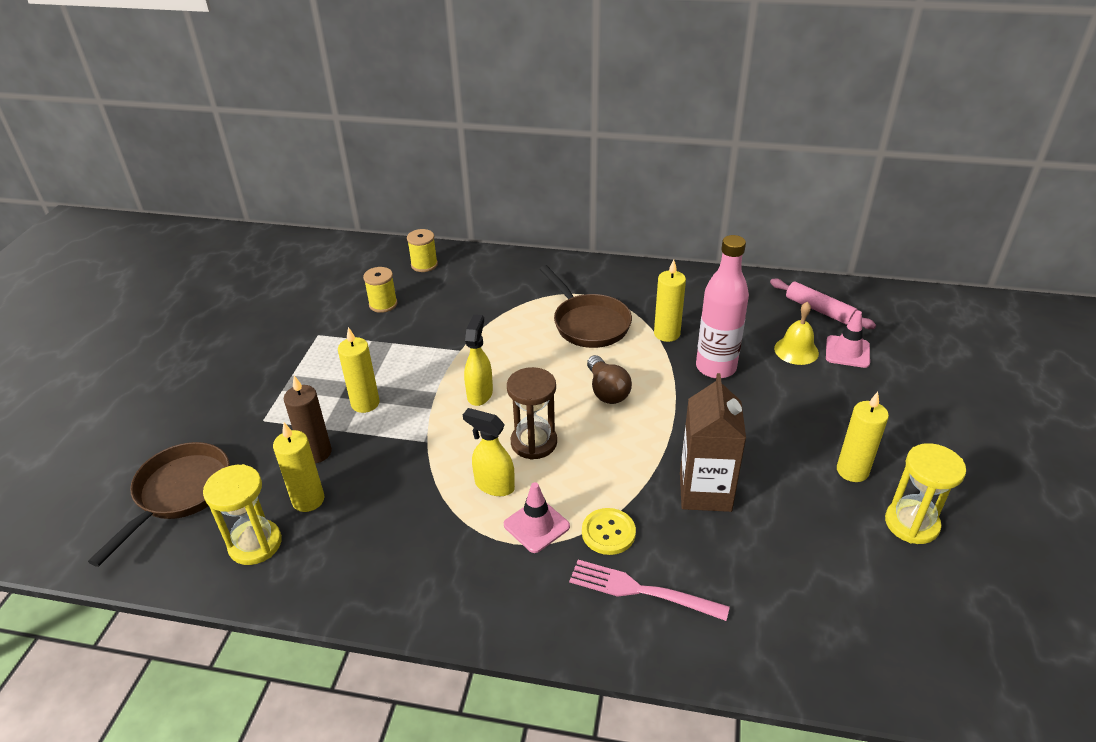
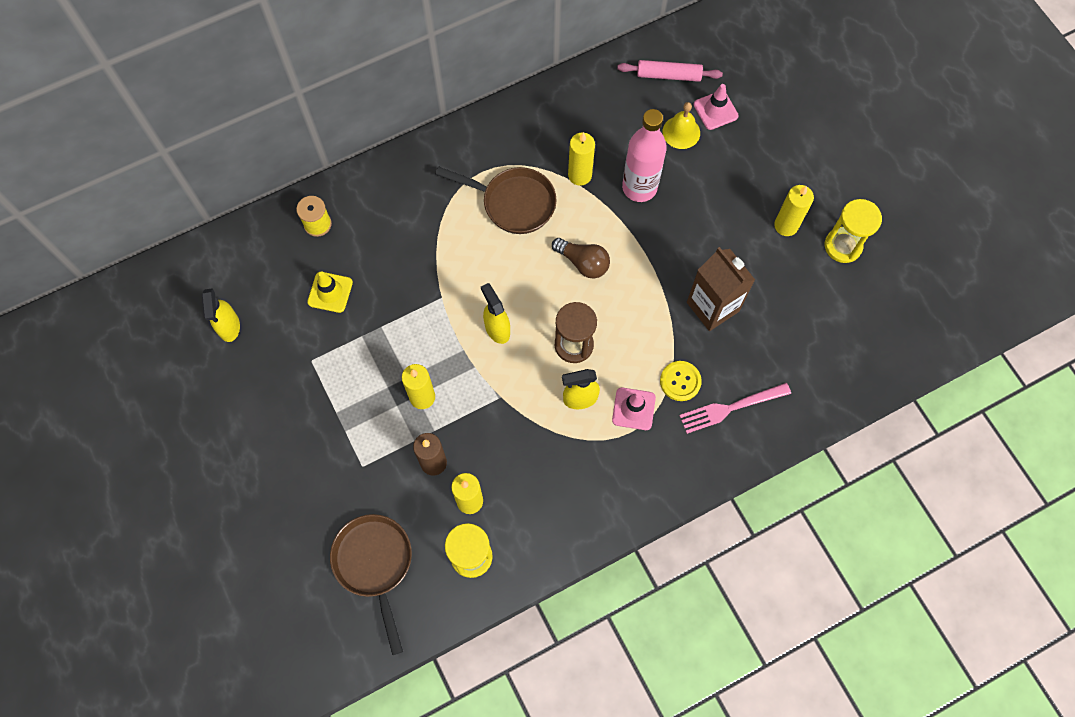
camera: 40 degrees left, 30 degrees up
yellow spool [363,267,398,313] -> yellow traffic cone [307,271,353,313]
none -> yellow spray bottle [202,288,240,342]

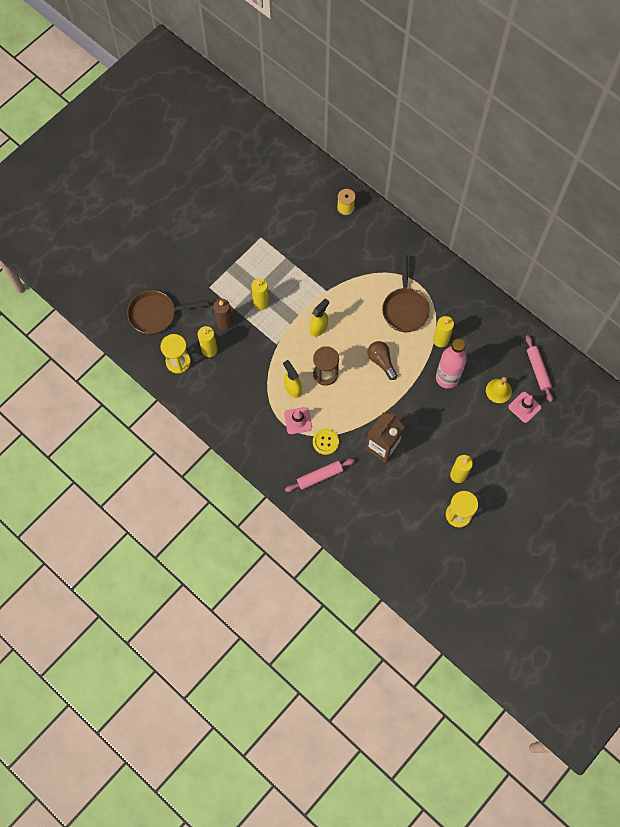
camera: 70 degrees right, 0 degrees up
yellow spray bottle [202,288,240,342] -> none
yellow traffic cone [307,271,353,313] -> none
brown pan [330,514,412,655] -> brown pan turned 150 degrees counterclockwise [127,290,209,335]
brown light bulb [552,238,610,278] -> brown light bulb turned 135 degrees clockwise [367,341,397,380]
pink fork [679,383,791,434] -> pink rolling pin [285,458,355,492]

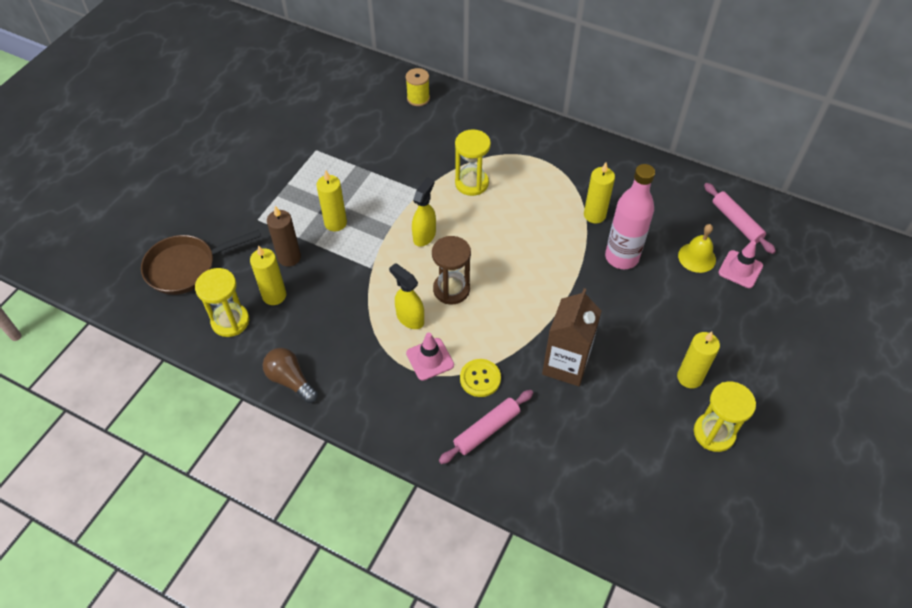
camera: 15 degrees left, 15 degrees down
brown light bulb [367,341,397,380] -> brown light bulb moved to [263,348,318,403]
brown pan [382,255,430,332] -> none
none -> yellow hourglass [455,129,491,196]

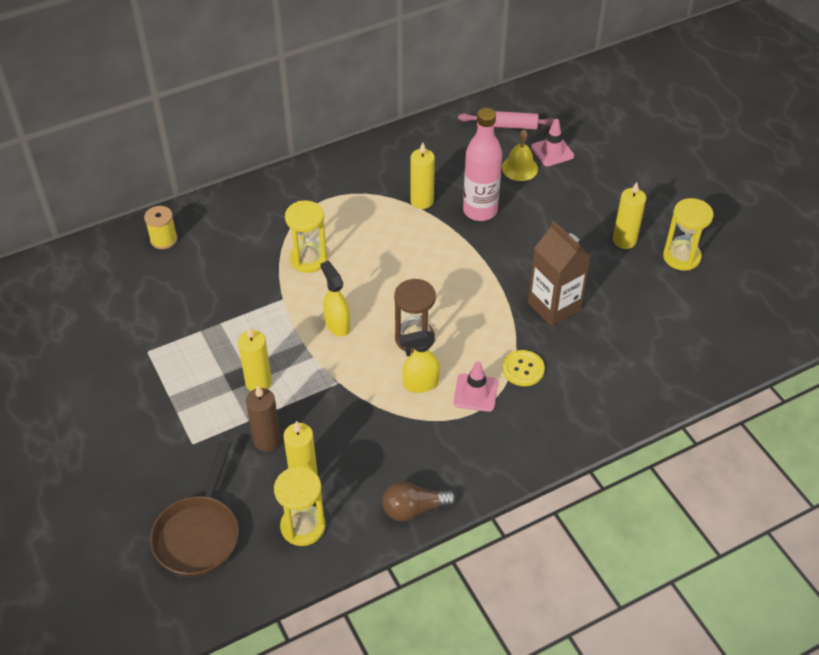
camera: 55 degrees left, 5 degrees down
pink rolling pin [439,390,533,464] -> none

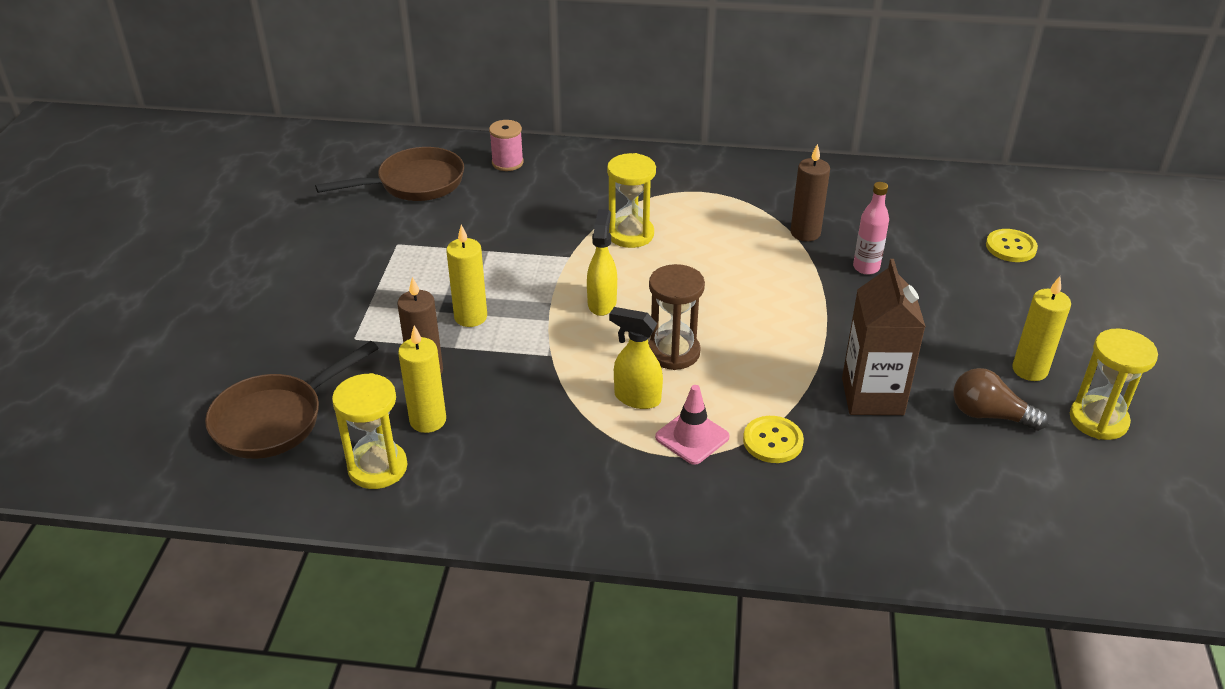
camera: 35 degrees right, 10 degrees down
yellow spool [144,206,178,249] -> pink spool [489,120,524,171]
brown light bulb [382,481,456,521] -> brown light bulb moved to [953,368,1049,431]
yellow candle [410,142,435,209] -> brown candle [790,143,830,241]
pink rolling pin [458,111,554,129] -> none
pink bottle [463,108,502,221] -> pink bottle [853,182,889,274], size x0.58
yellow bell [502,130,538,181] -> none
pink traffic cone [531,119,574,166] -> yellow button [986,229,1038,262]
none -> brown pan [315,147,464,201]

